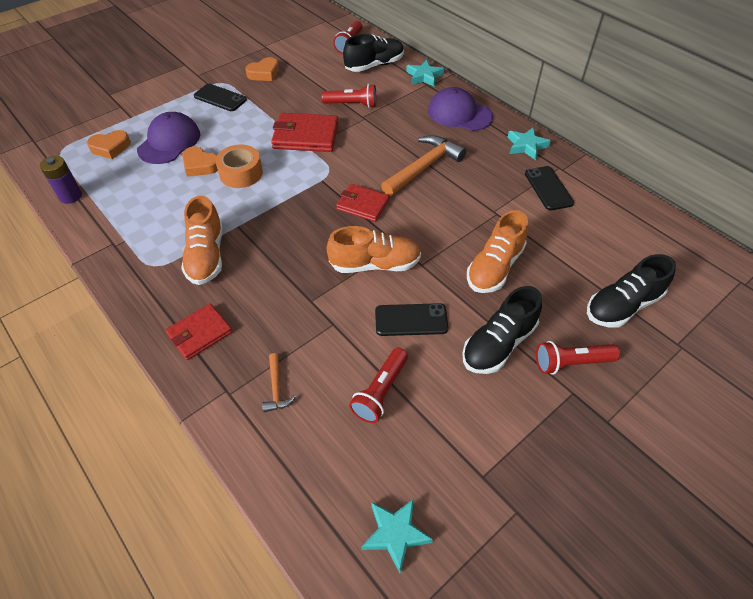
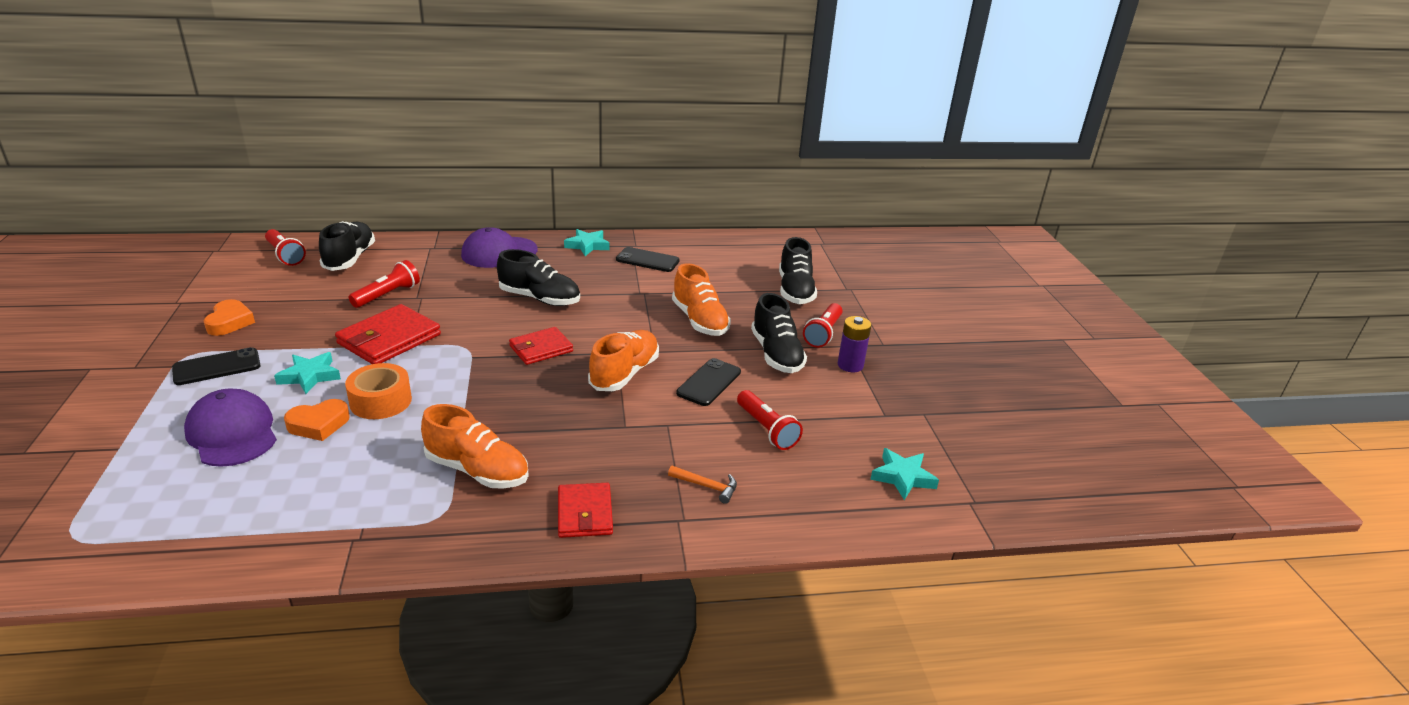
camera: 60 degrees left, 20 degrees down
purple battery [40,156,82,204] -> purple battery moved to [838,316,871,372]
orange heart [87,130,131,159] -> none
orange hammer [381,135,466,196] -> black shoe [497,249,580,306]
turquoise star [406,60,444,87] -> turquoise star moved to [274,352,341,394]

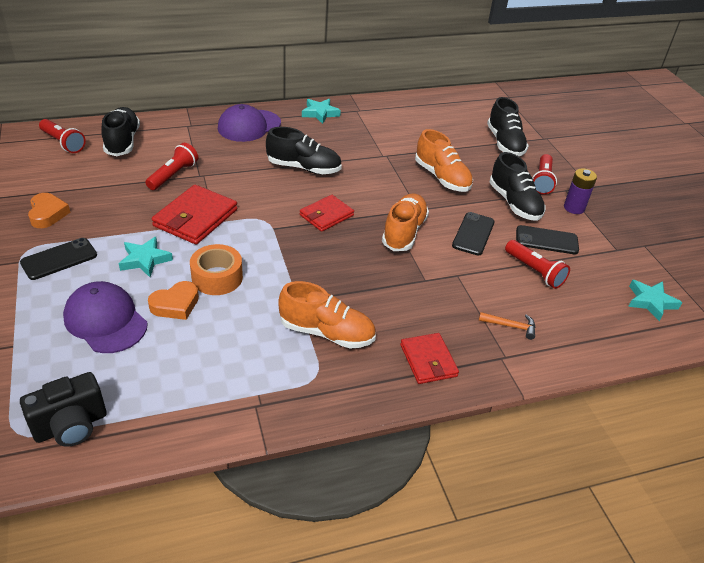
camera: 10 degrees left, 10 degrees up
black phone [616,247,680,272] -> black phone moved to [516,225,579,254]
none -> black camera [20,372,106,447]

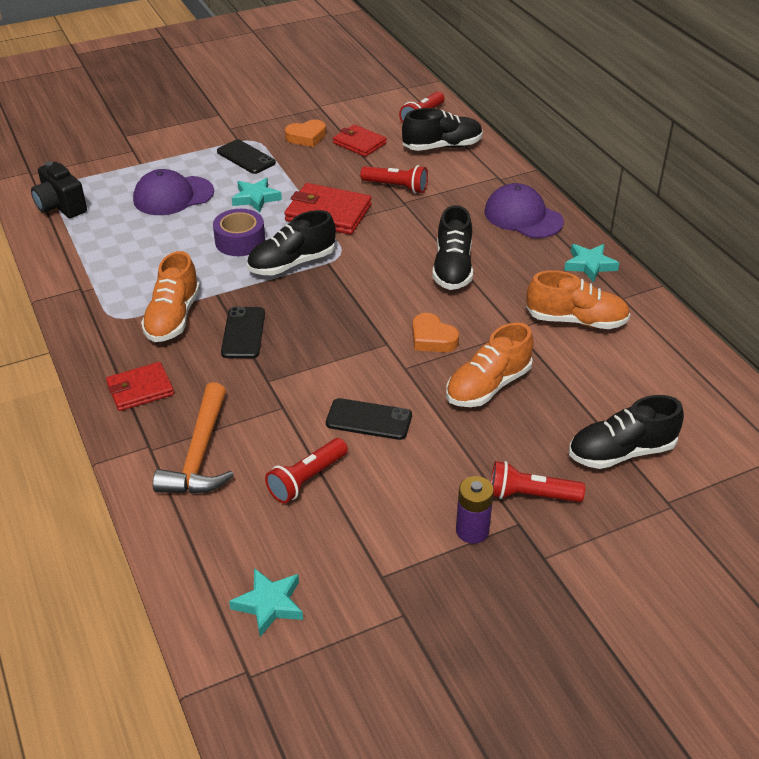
camera: 85 degrees right, 0 degrees up
purple cap [63,281,148,353] -> purple cap turned 150 degrees counterclockwise [133,169,214,215]
orange heart [148,281,199,320] -> orange heart moved to [412,313,459,352]
orange tape [190,244,243,295] -> purple tape [213,209,265,256]
red wallet [300,195,354,232] -> red wallet moved to [333,124,387,157]
orange shoe [382,193,429,251] -> orange shoe moved to [526,270,630,329]
orange hammer [479,312,535,340] -> orange hammer [153,382,234,494], size x2.09
black shoe [489,152,545,221] -> black shoe moved to [247,210,336,275]
black phone [516,225,579,254] -> black phone moved to [221,307,265,358]

